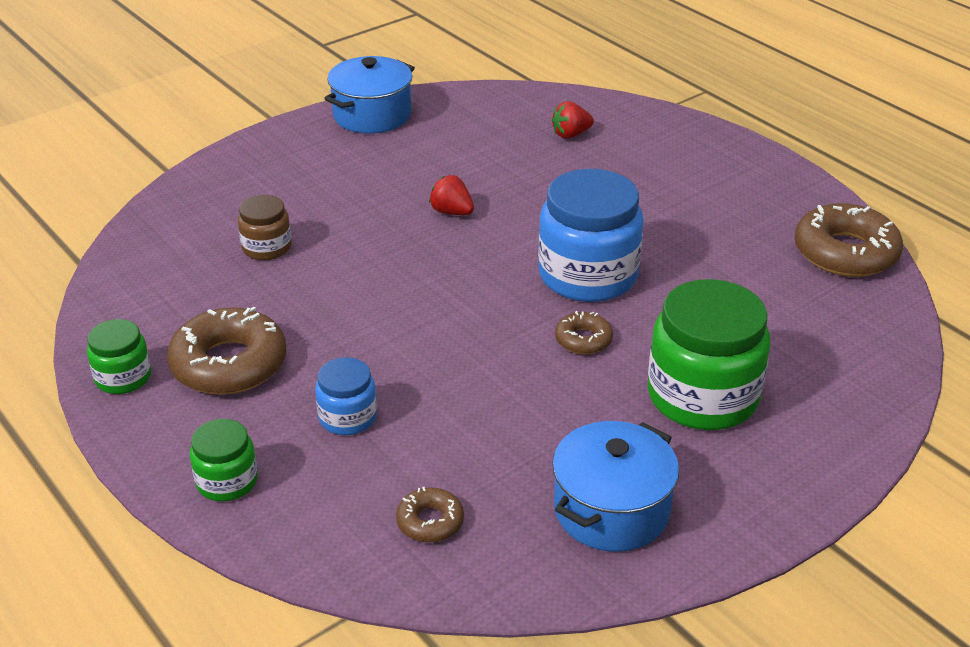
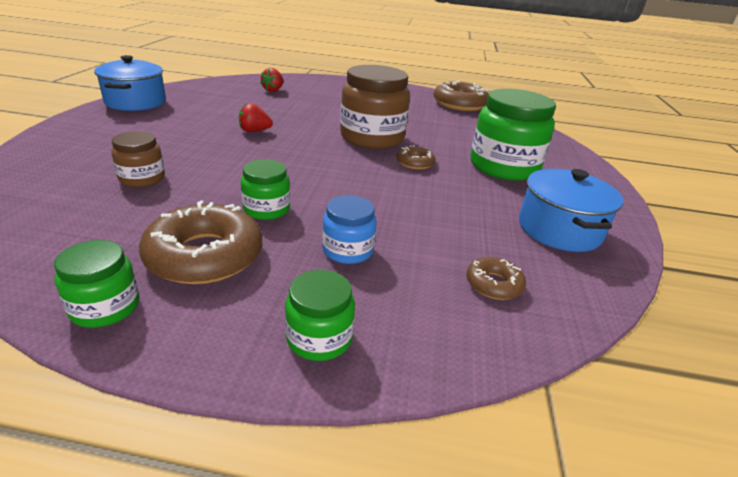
camera: 45 degrees left, 5 degrees down
blue jar [538,169,644,302] -> brown jar [340,65,410,149]
none -> green jar [241,159,290,220]

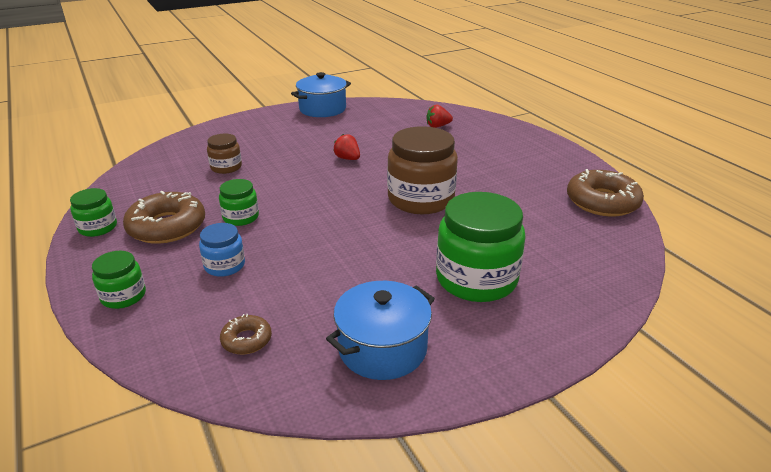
camera: 55 degrees right, 0 degrees up
brown donut [397,145,435,170] -> none

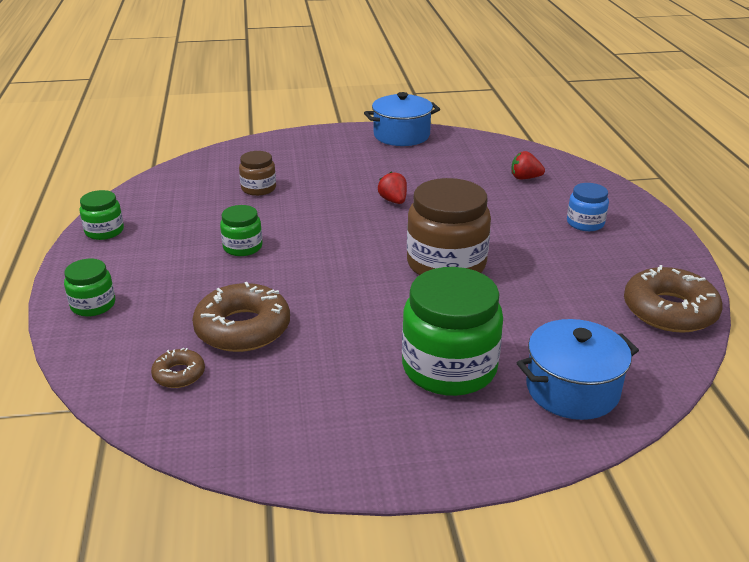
camera: 20 degrees right, 0 degrees up
brown donut [123,191,205,244] -> brown donut moved to [192,282,290,352]
blue jar [199,223,245,277] -> blue jar moved to [567,183,609,231]
blue pot [326,281,435,380] -> blue pot moved to [517,319,639,420]

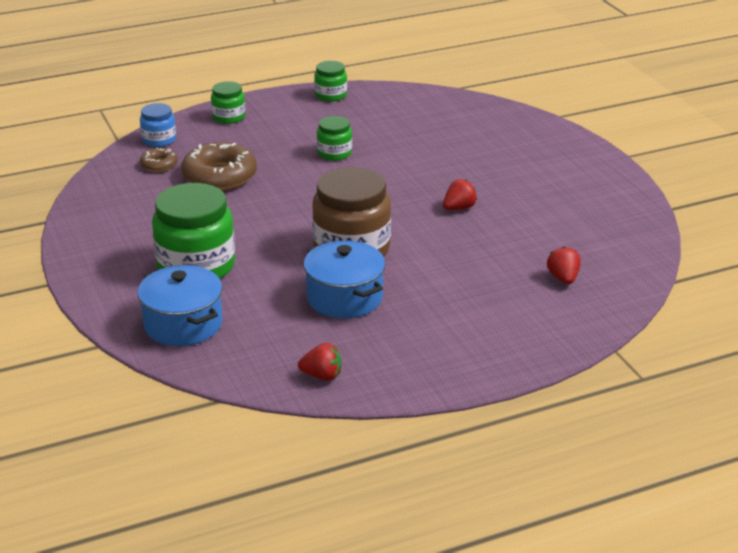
camera: 75 degrees right, 0 degrees up
brown jar [239,151,276,196] -> none
blue pot [364,92,440,146] -> blue pot moved to [303,241,385,318]
blue jar [567,183,609,231] -> blue jar moved to [140,103,176,147]
brown donut [624,265,723,333] -> red strawberry [298,343,341,381]

